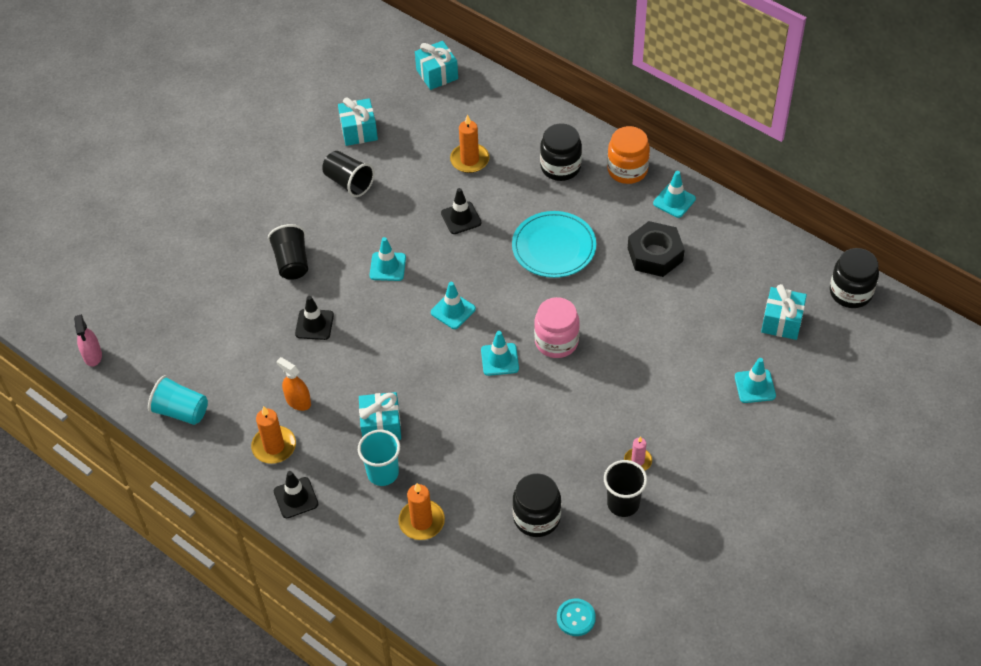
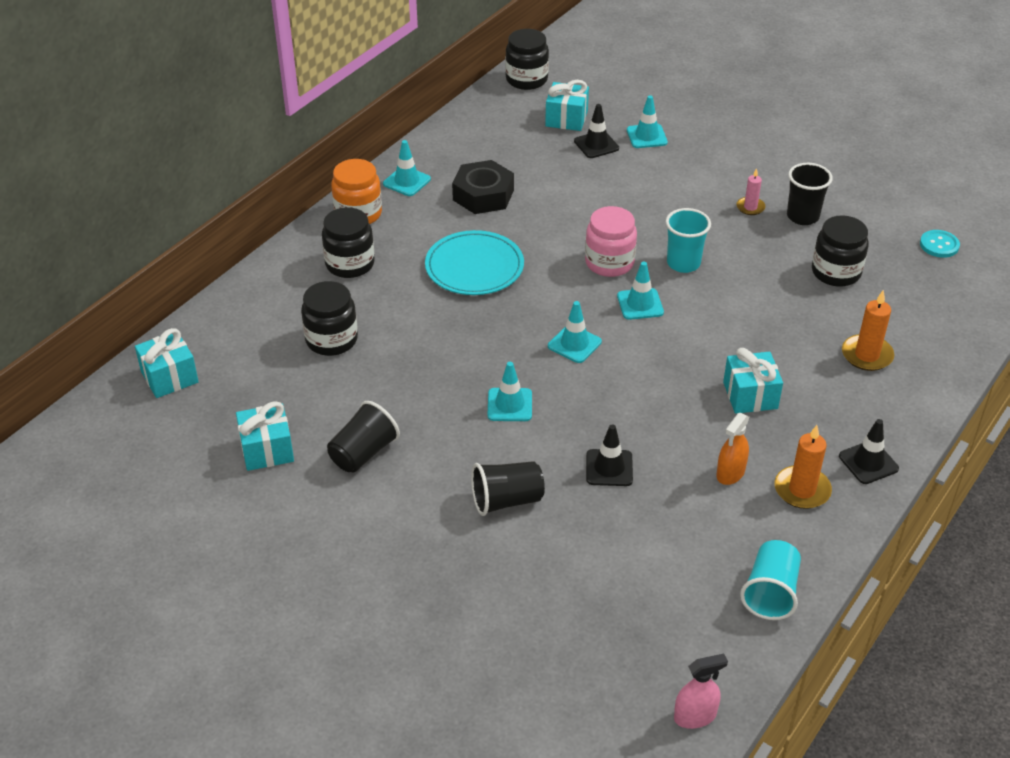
camera: 95 degrees left, 10 degrees down
turquoise cup [358,430,400,486] -> turquoise cup moved to [665,208,711,273]
black traffic cone [441,188,482,234] -> black traffic cone moved to [574,104,619,158]
orange candle [450,114,490,173] -> black jar [301,281,358,356]

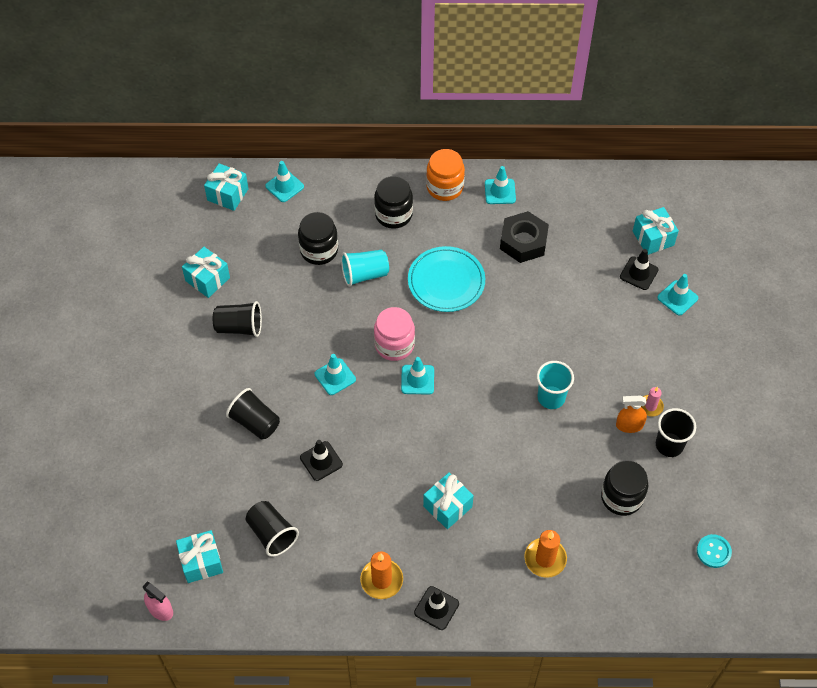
camera: 55 degrees right, 15 degrees up
black jar [505,29,549,90] -> none
pink jar [585,206,637,277] -> pink jar moved to [374,307,415,361]
turquoise traffic cone [617,262,664,320] -> turquoise traffic cone moved to [265,161,304,202]
orange spray bottle [716,413,749,485] -> orange spray bottle moved to [616,395,647,433]
turquoise cup [740,540,801,620] -> turquoise cup moved to [341,250,389,287]
none -> turquoise gift [176,530,223,583]
none -> black cup [246,501,299,557]

